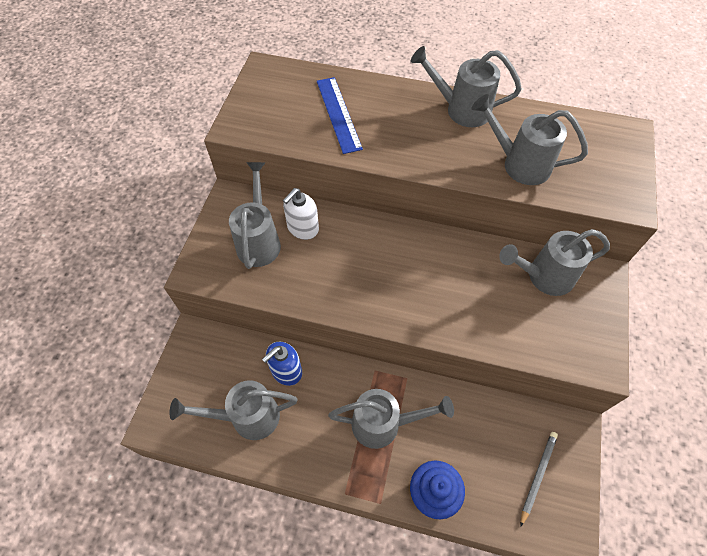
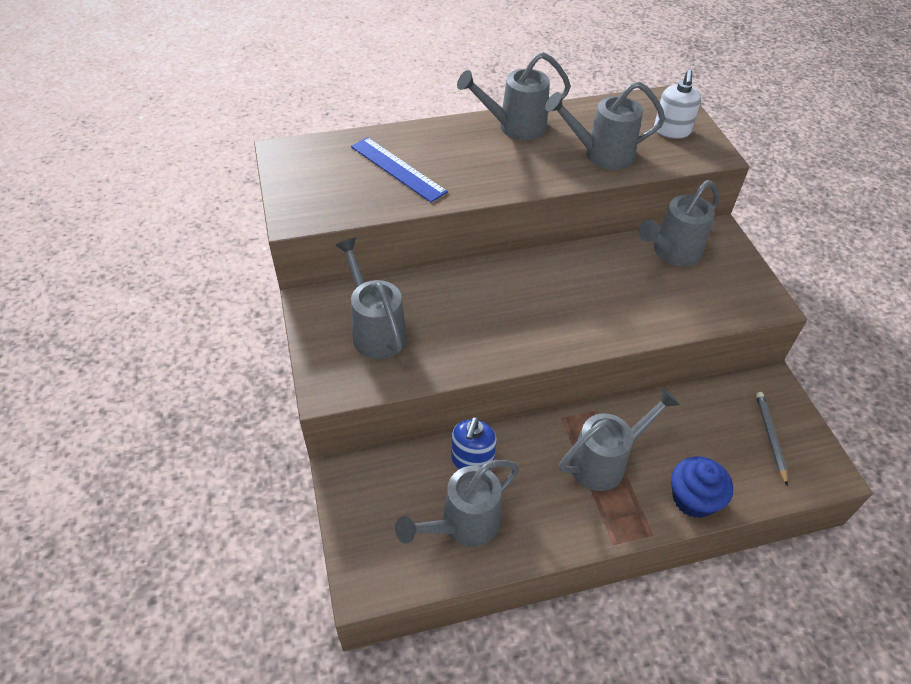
camera: 30 degrees left, 10 degrees down
white soap dispenser [283,188,319,240] -> white soap dispenser moved to [654,69,701,139]

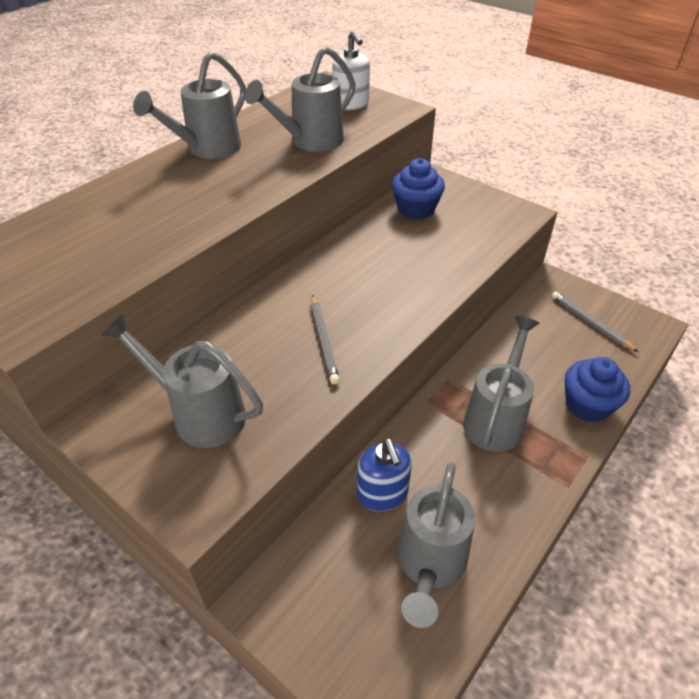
camera: 35 degrees left, 5 degrees down
blue ruler [351,137,448,202] -> none
grey watering can [638,180,720,267] -> blue cupcake [392,158,445,220]
none -> grey pencil [311,295,340,384]

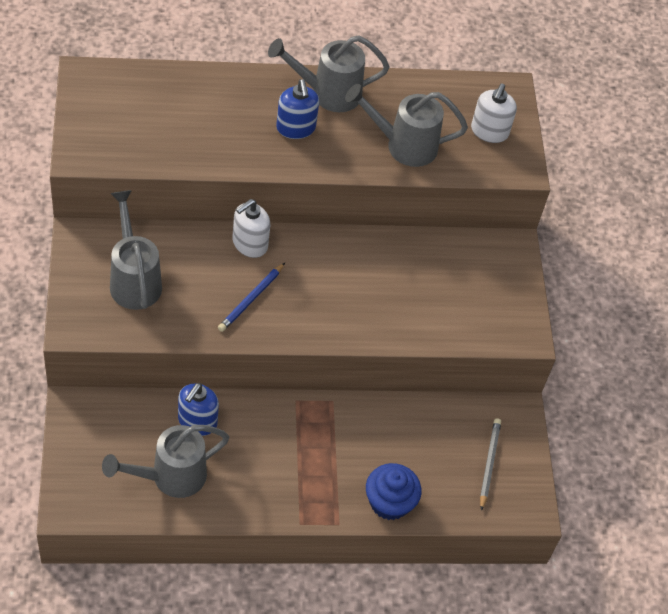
camera: 40 degrees right, 10 degrees up
grey pencil [311,295,340,384] -> blue pencil [218,263,285,332]
blue cupcake [392,158,445,220] -> none
grey watering can [463,316,539,452] -> none
none -> white soap dispenser [232,199,270,258]
none -> blue soap dispenser [276,79,319,139]

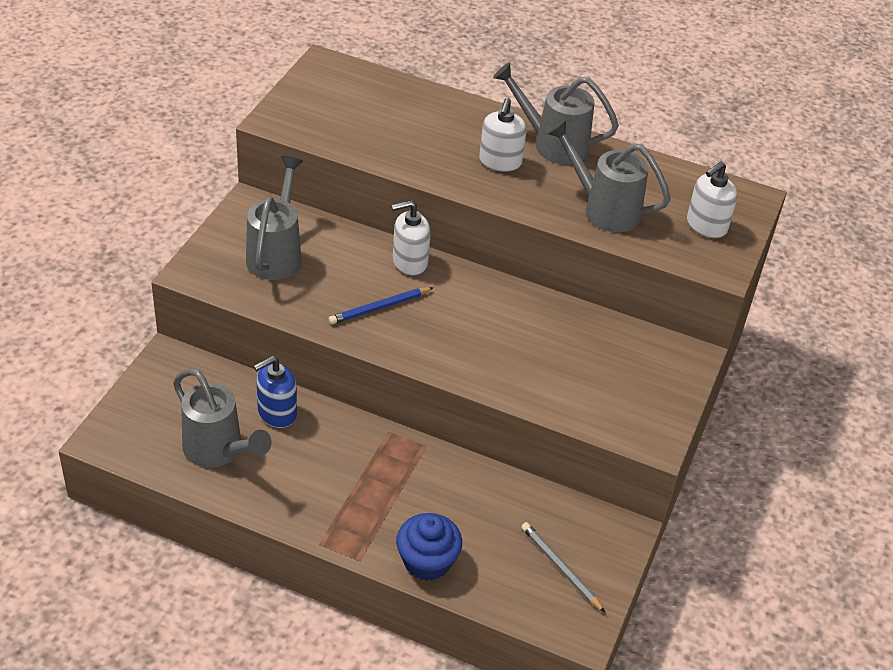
camera: 30 degrees right, 10 degrees down
grey watering can [102,425,229,498] -> grey watering can turned 135 degrees counterclockwise [173,368,272,468]
blue soap dispenser [276,79,319,139] -> white soap dispenser [479,98,527,172]
grey pencil [480,418,501,511] -> grey pencil turned 75 degrees counterclockwise [521,522,606,613]

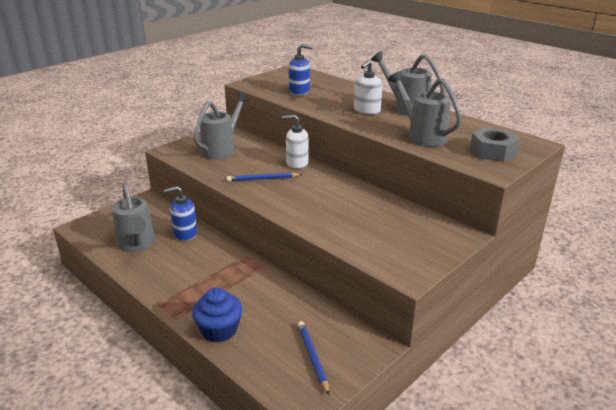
camera: 25 degrees right, 15 degrees down
grey pencil [521,522,606,613] -> blue pencil [298,321,329,395]
white soap dispenser [687,161,737,238] -> grey nut [470,127,521,162]
none -> blue soap dispenser [289,44,313,95]

